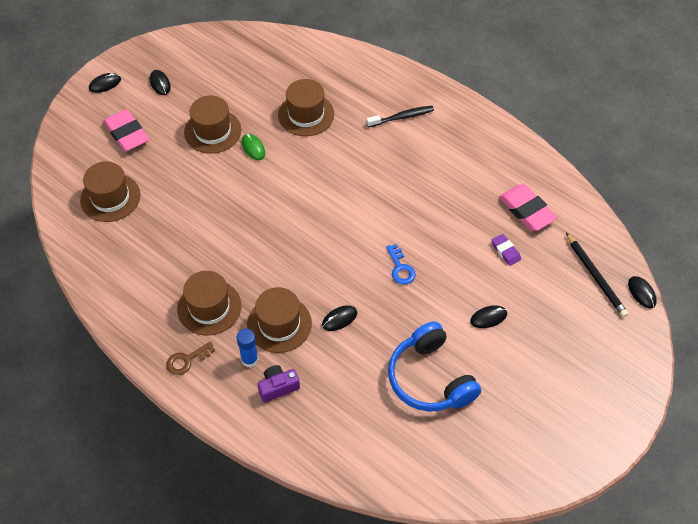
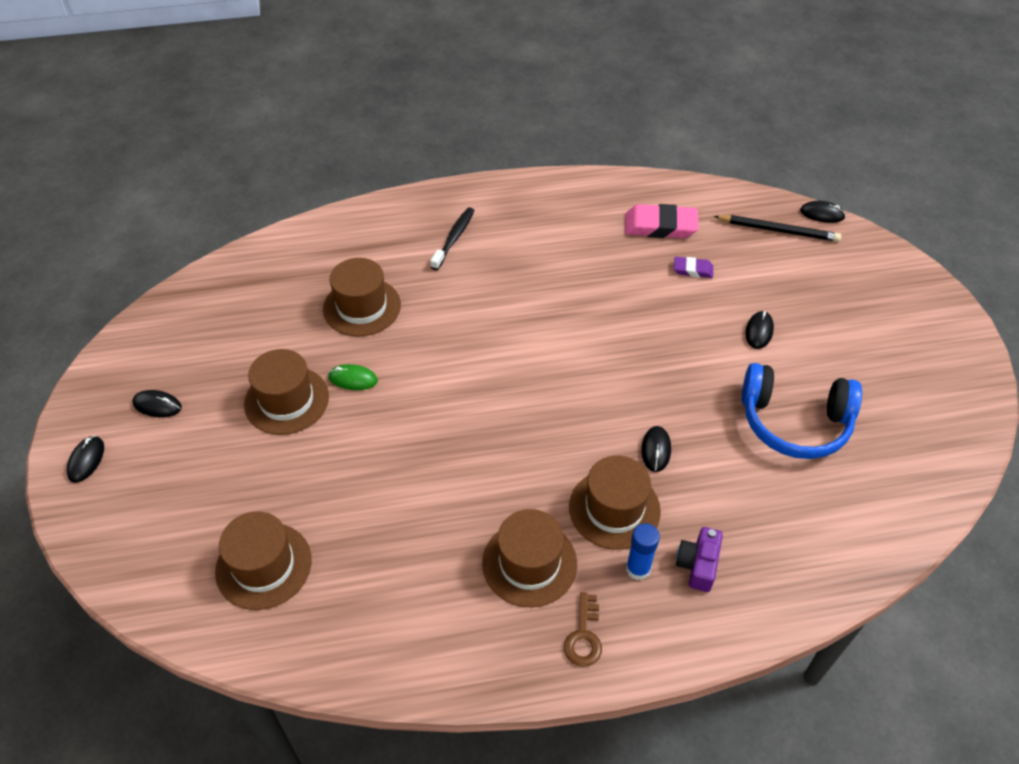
camera: 50 degrees left, 5 degrees down
pink eraser [104,109,149,152] -> none
blue key [386,244,416,285] -> none

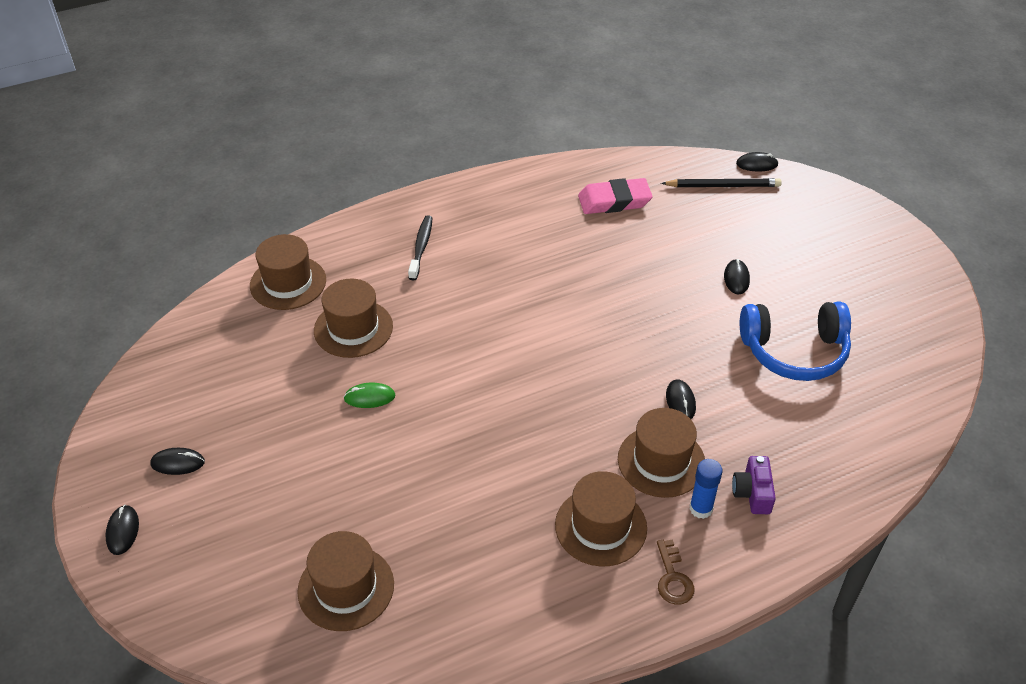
camera: 15 degrees left, 5 degrees down
brown hat [244,349,329,435] -> brown hat moved to [250,234,326,310]
purple eraser [674,257,713,278] -> none

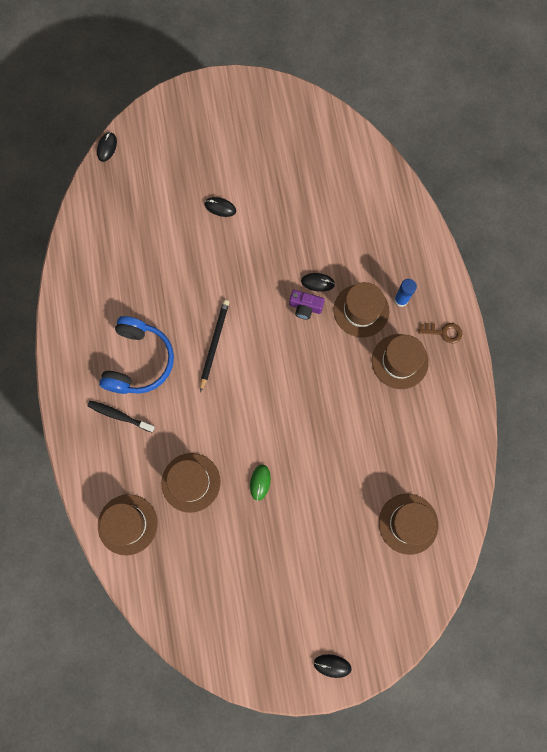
camera: 75 degrees left, 30 degrees up
black mouse [151,448,205,475] -> none
pink eraser [578,178,653,214] -> none
black pencil [661,178,782,187] -> black pencil moved to [200,300,230,392]
purple camera [732,456,776,514] -> purple camera moved to [289,290,325,320]
blue headphones [740,302,851,381] -> blue headphones moved to [99,316,174,394]

